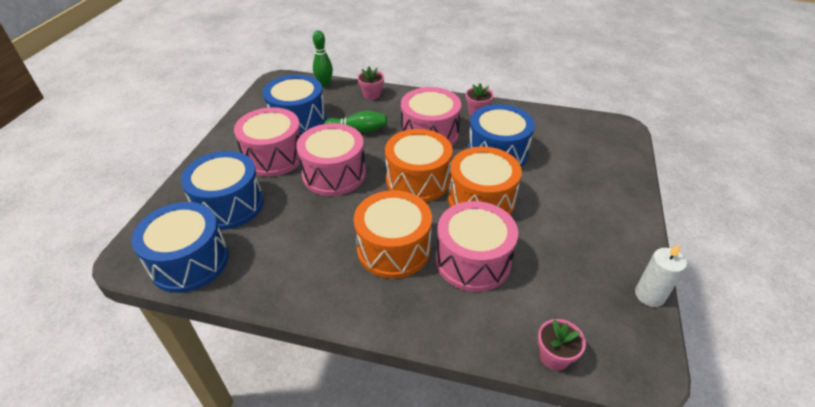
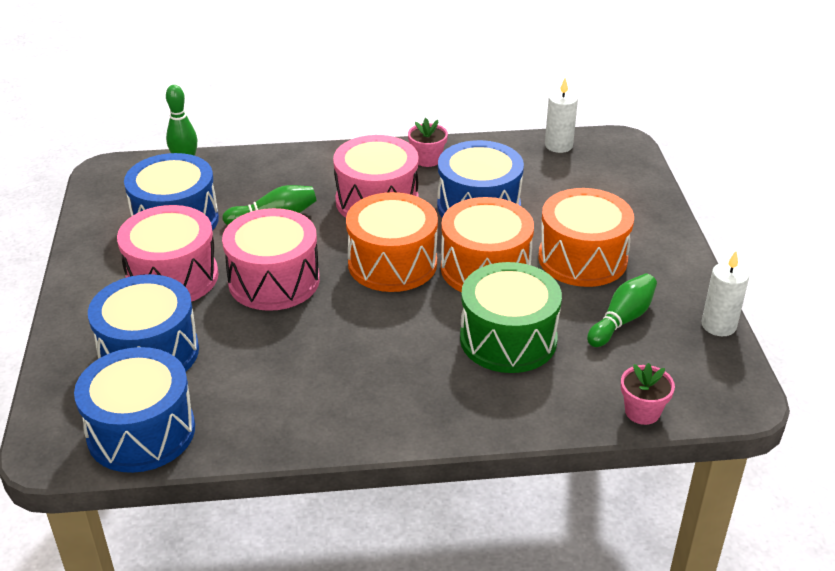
camera: 20 degrees left, 5 degrees down
orange drum [354,190,432,279] -> orange drum moved to [538,188,634,287]
pink flower pot [357,66,384,100] -> none
pink drum [436,201,518,292] -> green drum [460,262,562,373]
none -> white candle [545,78,578,153]
none -> green bowling pin [587,274,657,347]

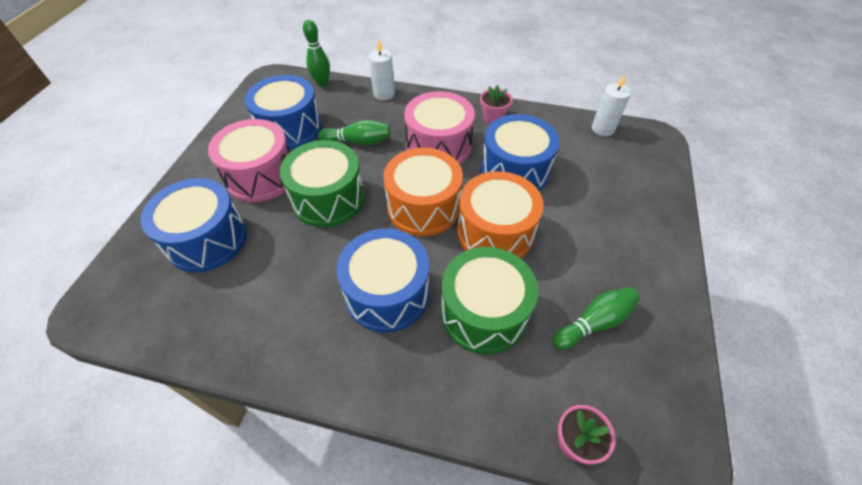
camera: 20 degrees right, 15 degrees up
blue drum [74,347,195,473] -> blue drum moved to [336,229,429,333]
pink drum [222,208,320,311] -> green drum [280,140,365,227]
orange drum [538,188,634,287] -> none
white candle [702,251,749,336] -> white candle moved to [369,38,395,100]

